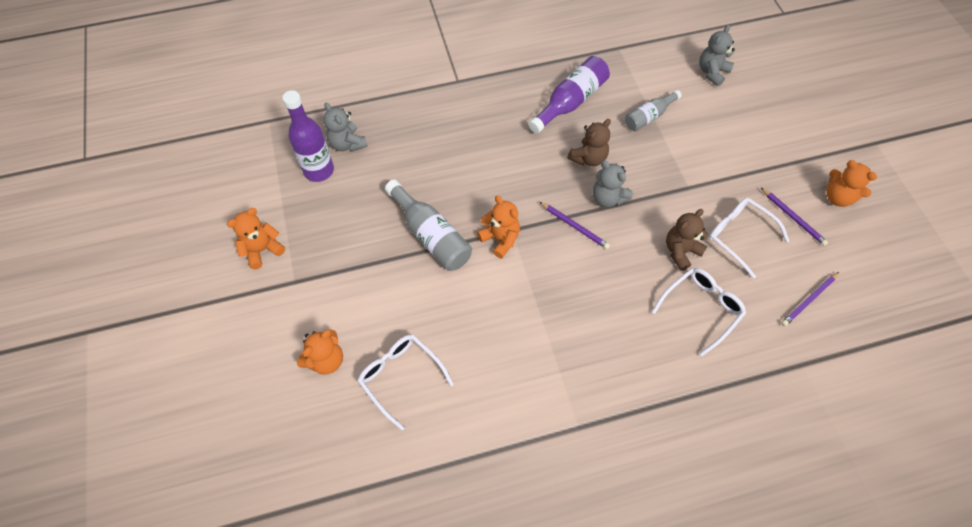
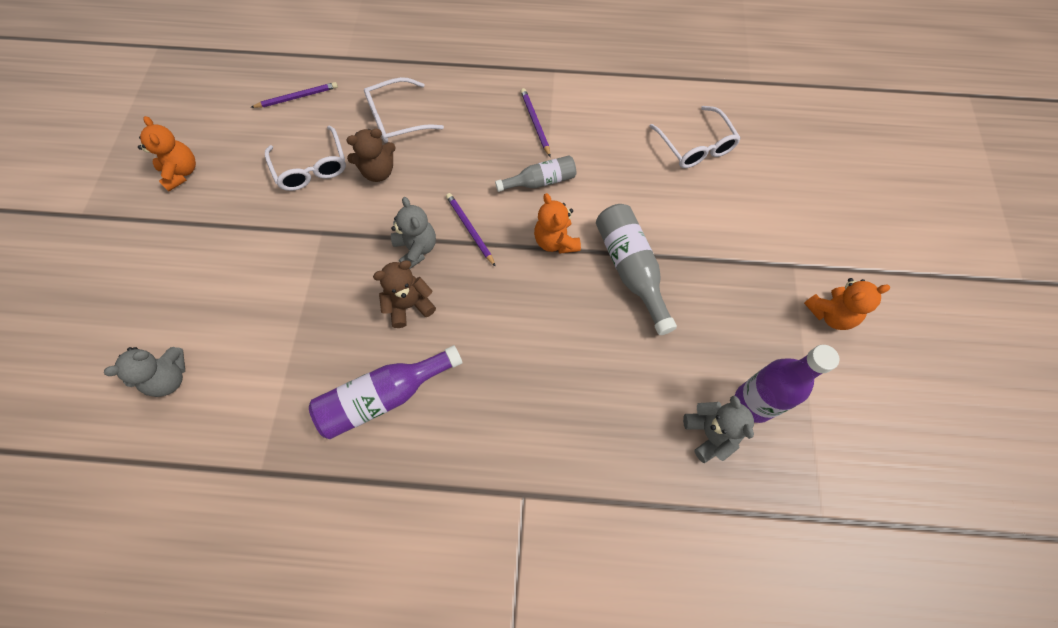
camera: 160 degrees left, 5 degrees up
orange teddy bear [297,329,343,375] -> none
grey bottle [625,90,682,131] -> grey bottle moved to [495,155,576,192]
purple pencil [761,188,828,246] -> purple pencil moved to [520,88,550,157]

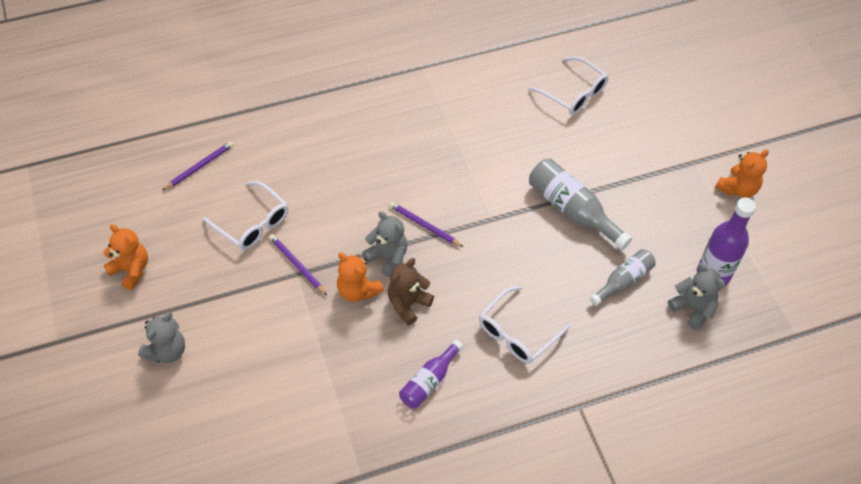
camera: 25 degrees left, 10 degrees down
grey teddy bear [104,347,185,397] -> grey teddy bear moved to [138,312,185,363]
purple bottle [309,345,463,439] -> purple bottle [399,340,463,409], size x0.63
brown teddy bear [346,129,396,182] -> none
white glasses [364,77,444,143] -> white glasses moved to [479,286,570,364]
grey bottle [495,155,576,192] -> grey bottle moved to [590,249,656,306]
purple pencil [520,88,550,157] -> purple pencil moved to [269,234,327,295]
orange teddy bear [534,193,581,254] -> orange teddy bear moved to [337,252,384,302]

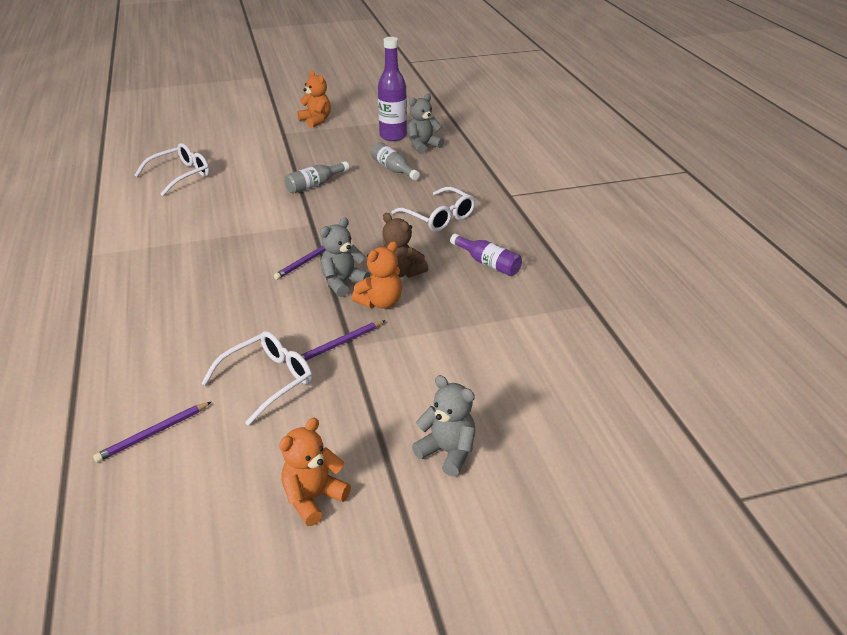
camera: 85 degrees left, 20 degrees down
purple pencil [162,141,234,191] -> purple pencil turned 90 degrees counterclockwise [93,402,211,462]
grey bottle [529,159,632,250] -> grey bottle [285,161,349,194], size x0.63

